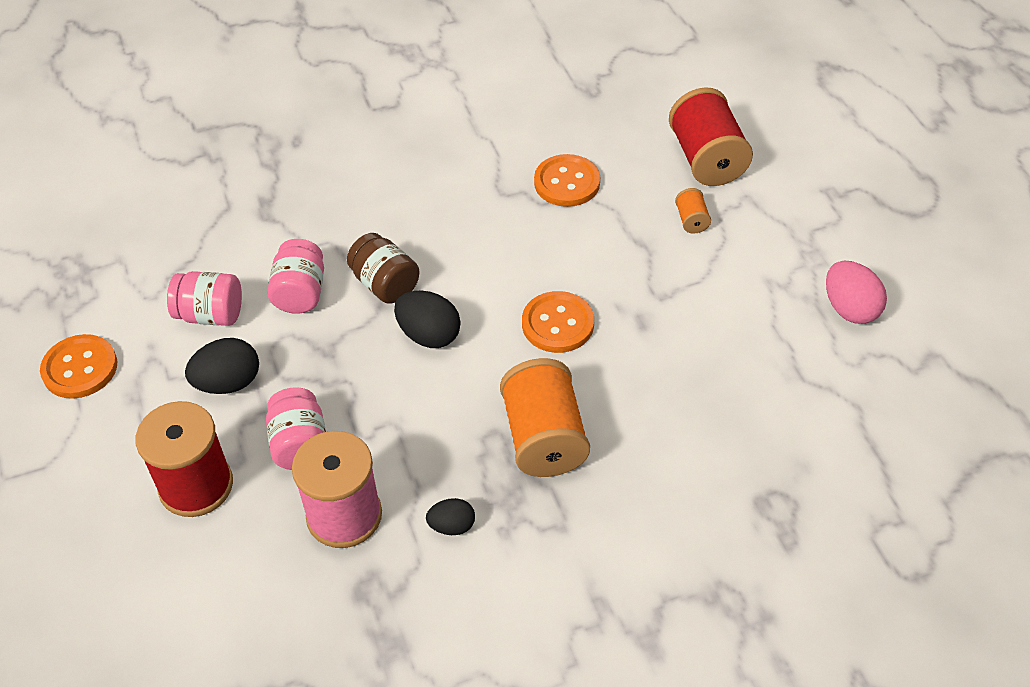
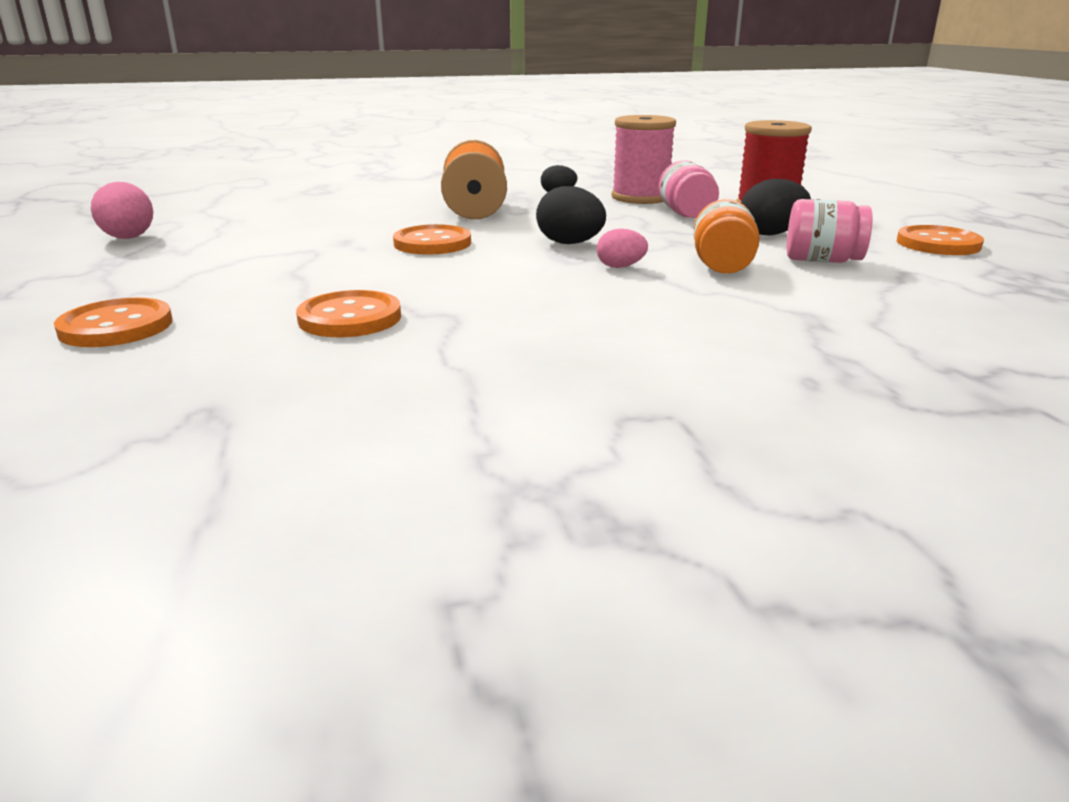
camera: 175 degrees left, 25 degrees down
pink jar [267,239,324,314] -> orange jar [693,199,760,274]
brown jar [347,233,420,304] -> pink egg [597,229,648,268]
red spool [669,87,753,186] -> orange button [54,298,173,347]
orange spool [675,188,711,234] -> none

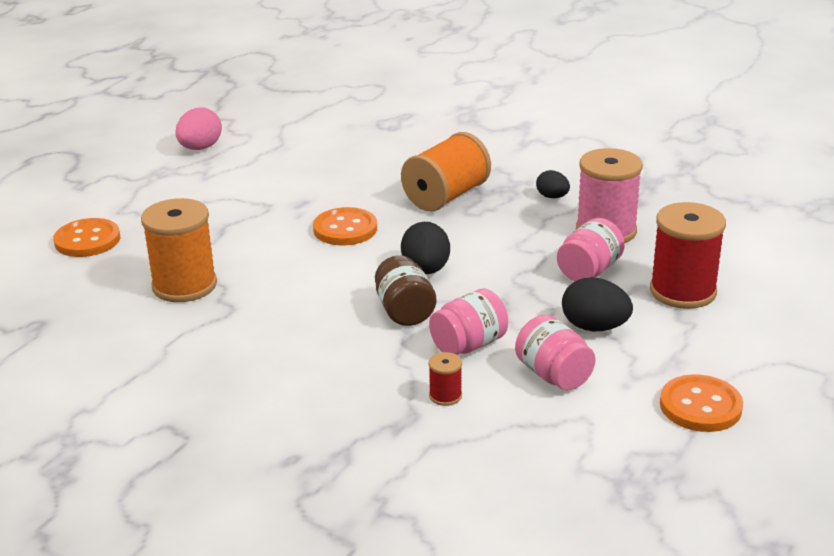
camera: 45 degrees right, 5 degrees up
orange button [296,290,401,337] -> orange spool [141,198,217,302]
pink egg [597,229,648,268] -> brown jar [375,255,436,326]
orange jar [693,199,760,274] -> pink jar [429,289,508,355]
none -> red spool [428,352,462,406]

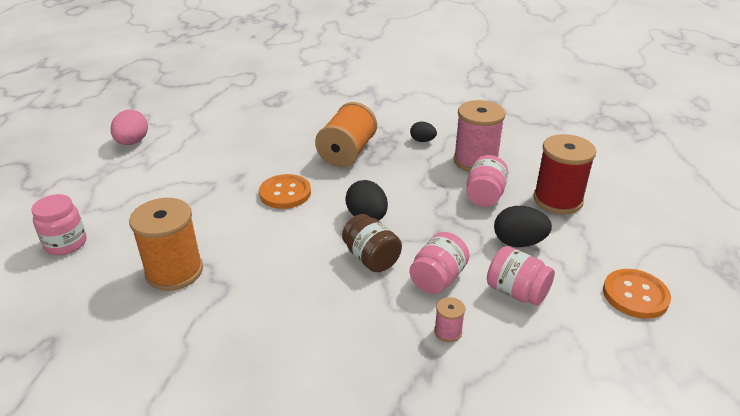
camera: 20 degrees left, 5 degrees up
orange button [53,218,120,257] -> pink jar [31,194,87,255]
red spool [428,352,462,406] -> pink spool [434,297,465,343]

